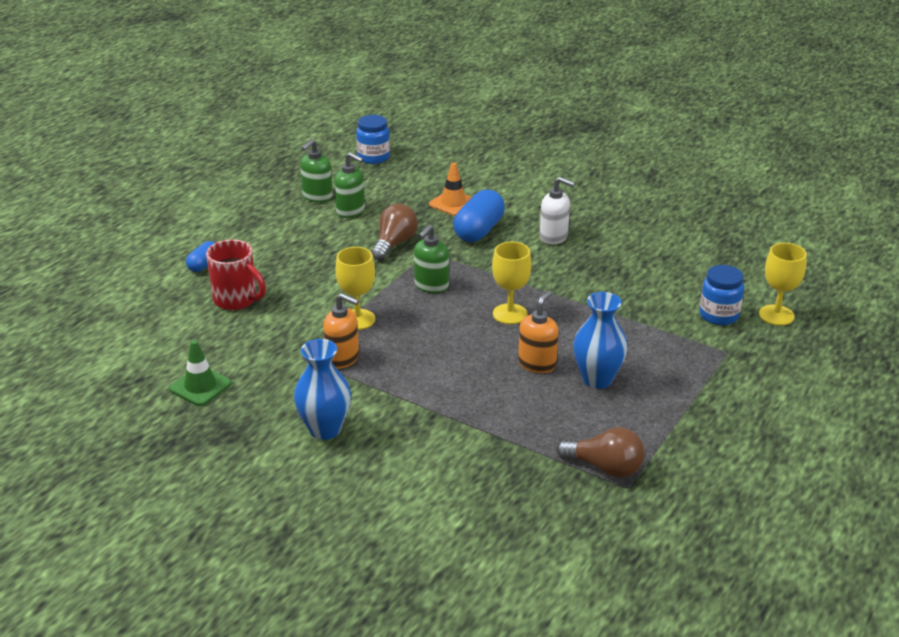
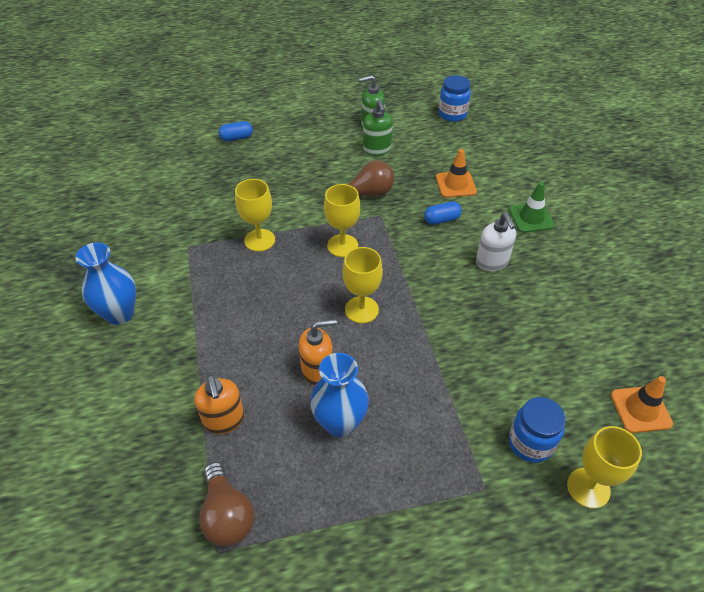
camera: 45 degrees right, 15 degrees up
green traffic cone [169,340,232,406] -> green traffic cone moved to [509,182,555,233]
red mug [206,240,266,310] -> none
orange soap dispenser [323,293,359,369] -> orange soap dispenser moved to [194,375,244,434]
green soap dispenser [414,225,449,293] -> yellow goblet [324,184,360,257]
blue capsule [453,190,505,242] -> blue capsule [424,201,462,225], size x0.56
none -> orange traffic cone [611,376,673,433]

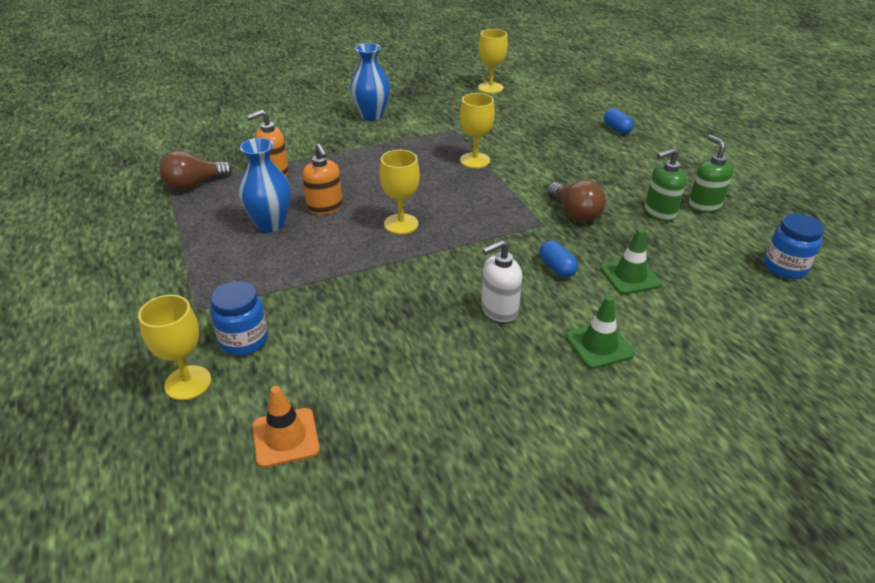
camera: 80 degrees right, 10 degrees down
yellow goblet [324,184,360,257] -> yellow goblet moved to [478,29,508,94]
orange traffic cone [436,149,477,198] -> green traffic cone [600,229,662,295]

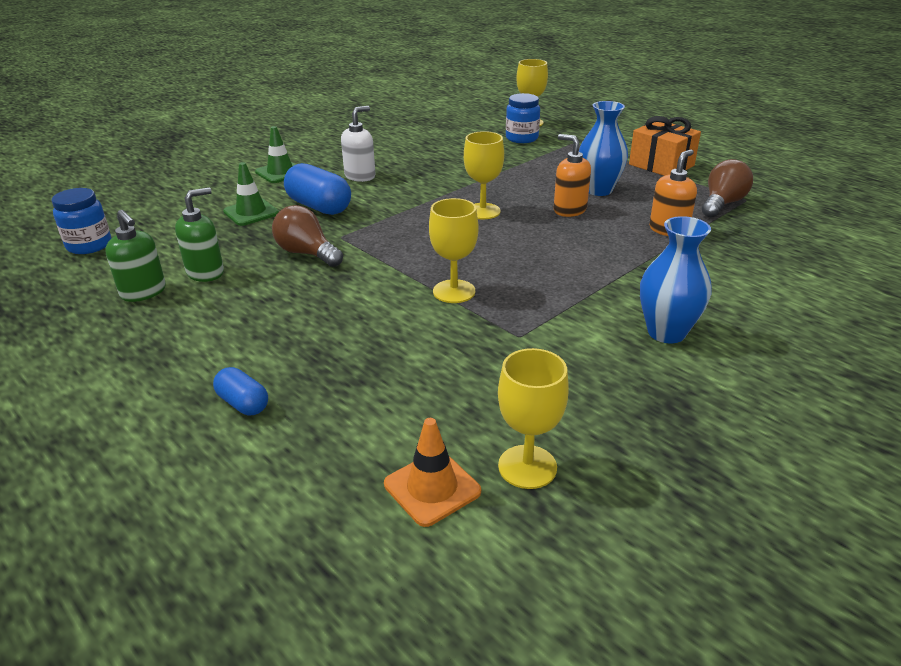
camera: 160 degrees right, 5 degrees down
orange traffic cone [252,386,320,468] -> orange traffic cone moved to [384,418,481,527]
blue capsule [539,240,578,278] -> blue capsule [284,163,351,215], size x1.79
none -> orange gift [629,116,701,176]

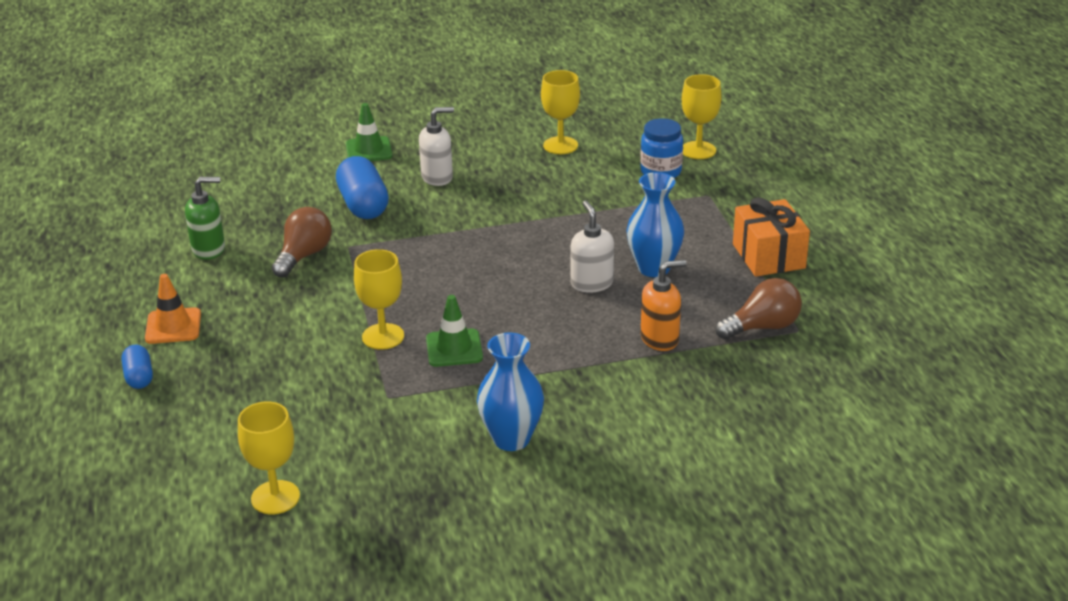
camera: 30 degrees right, 0 degrees up
blue jar [52,188,111,254] -> none
green soap dispenser [105,210,166,302] -> none
green traffic cone [223,162,279,226] -> green traffic cone moved to [426,295,483,367]
brown light bulb [272,205,343,267] -> brown light bulb turned 45 degrees clockwise [272,207,332,278]
orange traffic cone [384,418,481,527] -> orange traffic cone moved to [145,274,201,344]
yellow goblet [464,131,504,219] -> yellow goblet moved to [541,70,580,154]
orange soap dispenser [554,134,591,217] -> white soap dispenser [571,201,614,293]

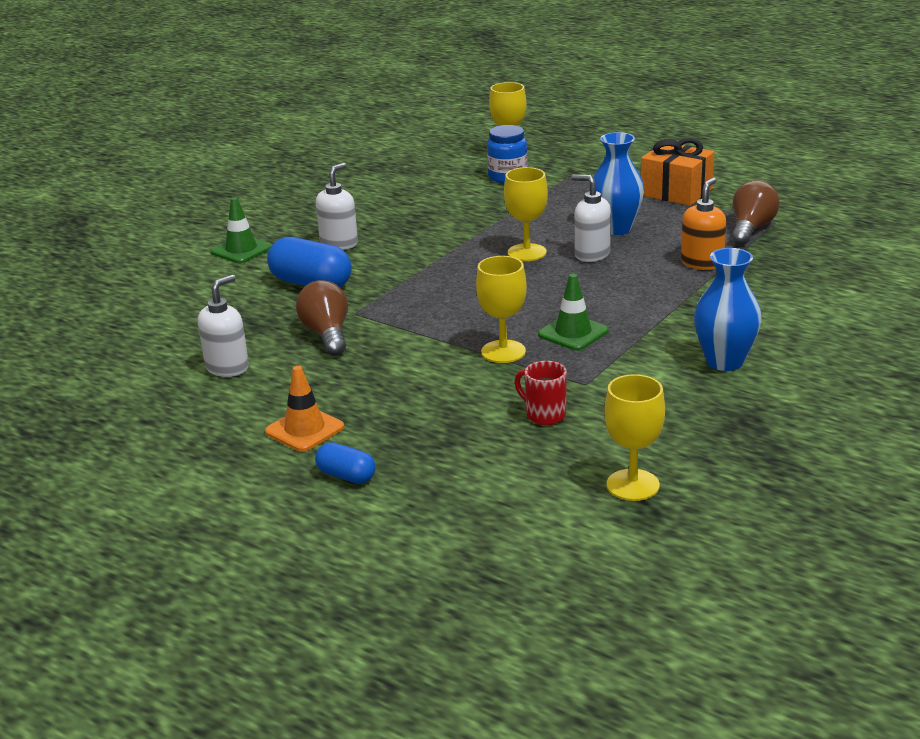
camera: 40 degrees left, 5 degrees down
green soap dispenser [185,177,225,260] -> white soap dispenser [198,275,249,377]
yellow goblet [541,70,580,154] -> yellow goblet moved to [504,167,548,261]
none -> red mug [514,361,567,425]

